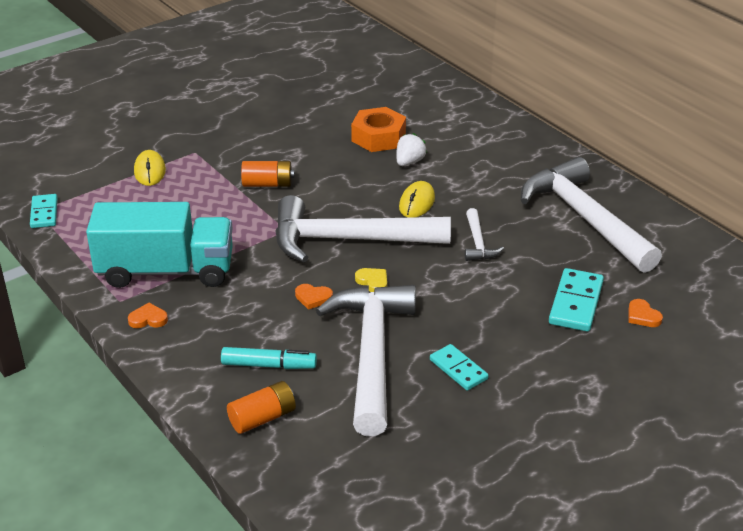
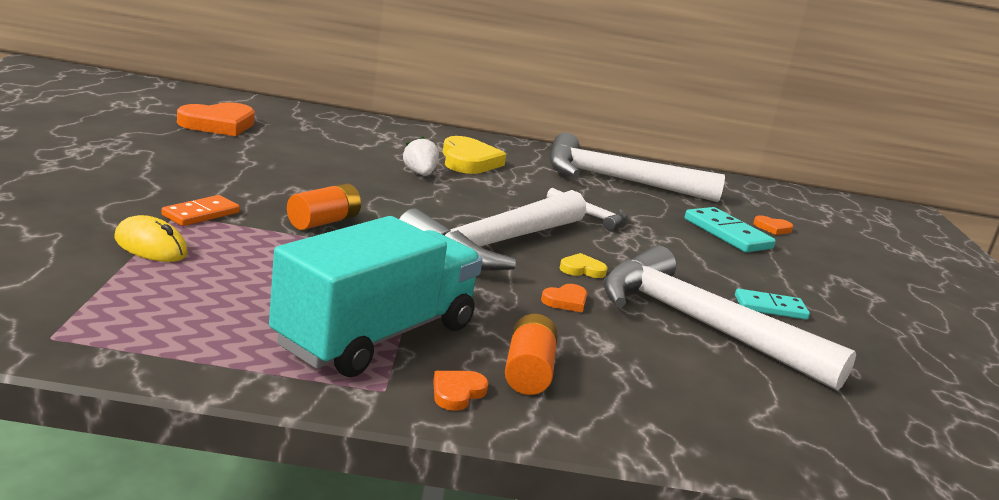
camera: 55 degrees left, 15 degrees down
turquoise domino [30,194,58,228] -> none
turquoise marker [221,347,317,369] -> none
orange battery [227,381,296,434] -> orange battery moved to [505,314,558,395]
orange nut [351,107,406,152] -> none
yellow mouse [399,181,435,218] -> none
none -> orange domino [162,195,240,226]
none -> orange heart [177,102,255,136]
none -> yellow heart [442,136,506,174]

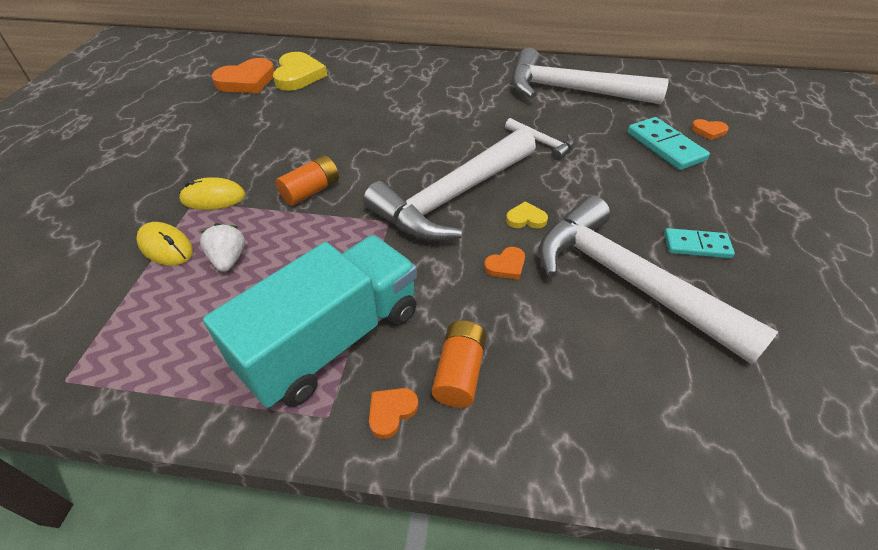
camera: 10 degrees right, 25 degrees up
orange domino [162,195,240,226] -> yellow mouse [179,177,246,210]
white strawberry [403,136,439,176] -> white strawberry moved to [200,223,245,272]
yellow heart [442,136,506,174] -> yellow heart moved to [273,52,327,91]

